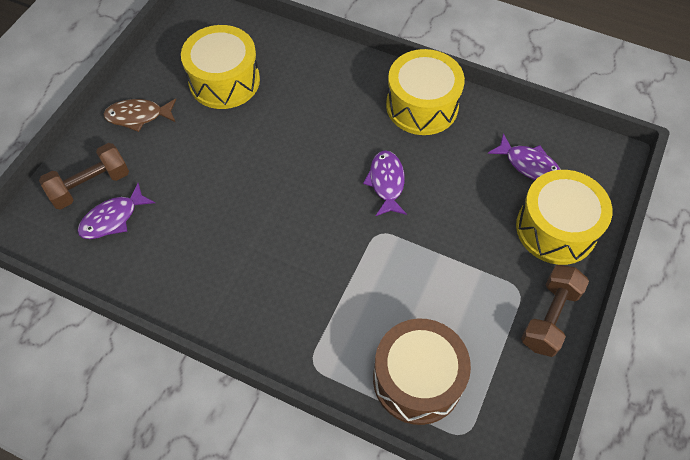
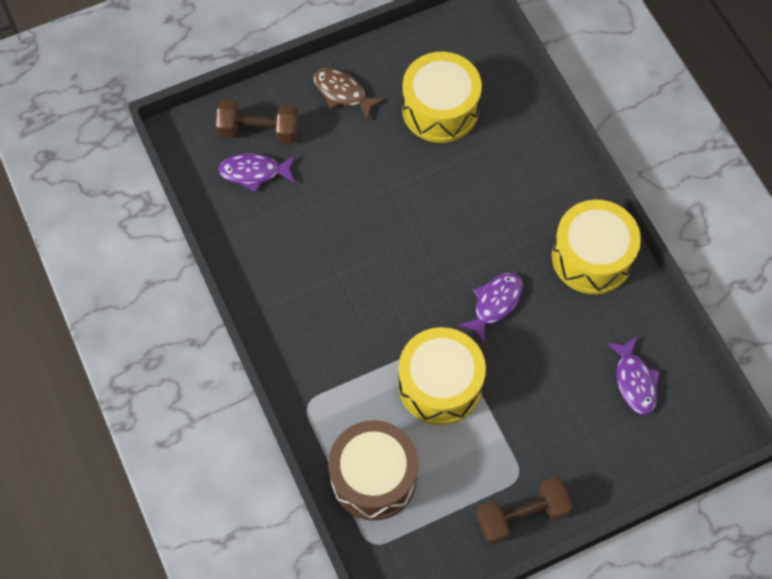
camera: 40 degrees right, 5 degrees up
yellow drum [516,170,612,265] -> yellow drum moved to [398,327,486,425]

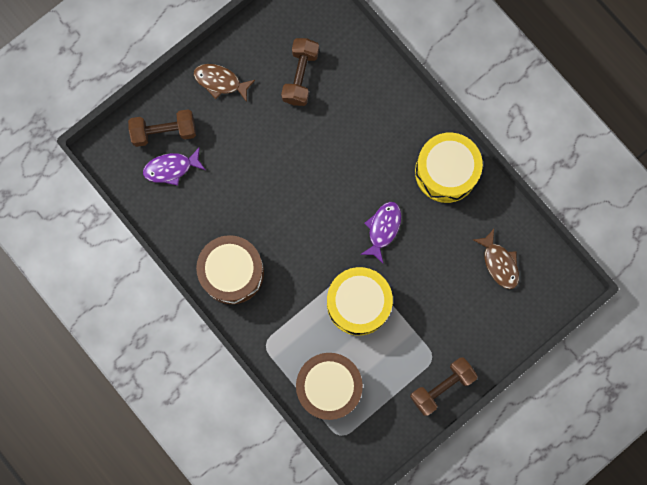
camera: 15 degrees left, 15 degrees up
yellow drum [402,52,482,143] -> brown dumbbell [281,38,319,106]
purple fish [606,336,660,415] -> brown fish [473,229,519,289]
none -> brown drum [196,235,264,304]

